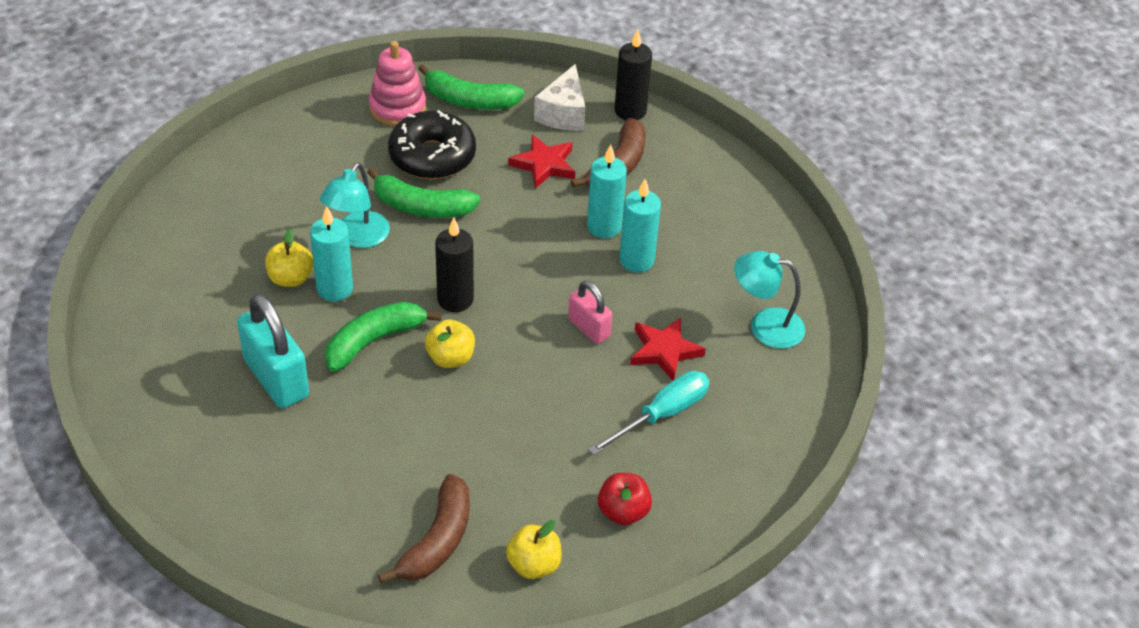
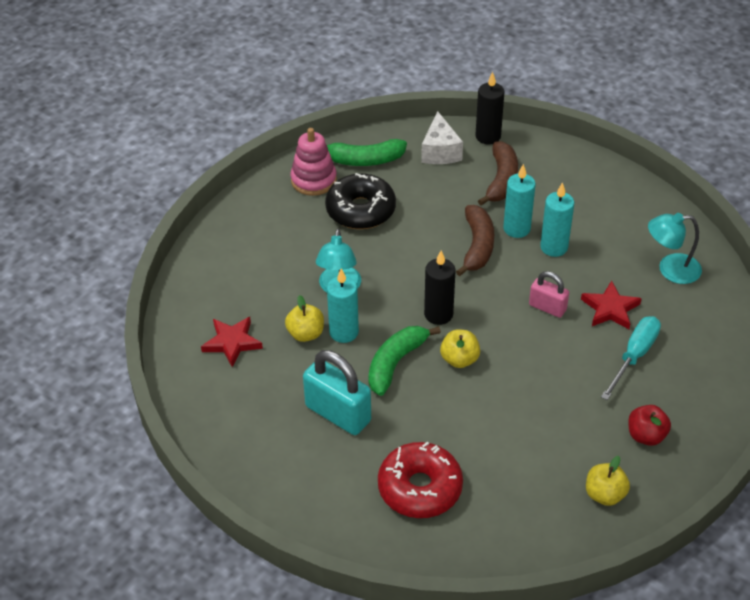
camera: 15 degrees left, 0 degrees up
green banana [367,167,480,218] -> none
brown banana [378,474,470,584] -> brown banana moved to [456,205,494,276]
red star [508,135,575,189] -> red star moved to [201,317,263,367]
none -> red donut [378,441,463,518]

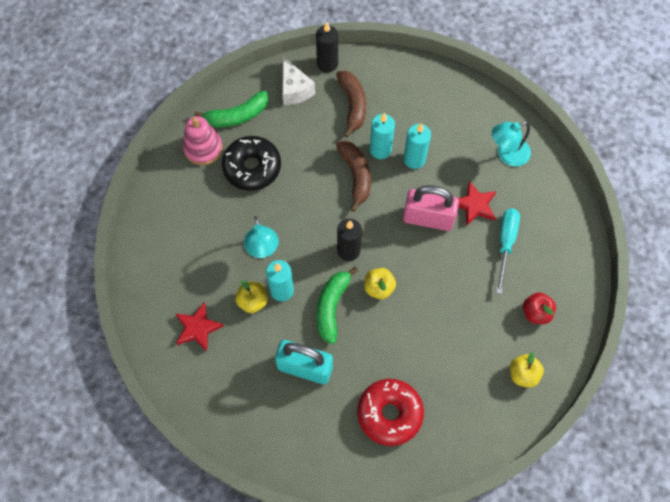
camera: 20 degrees left, 20 degrees up
pink padlock [529,271,569,318] -> pink padlock [403,185,459,231], size x1.71

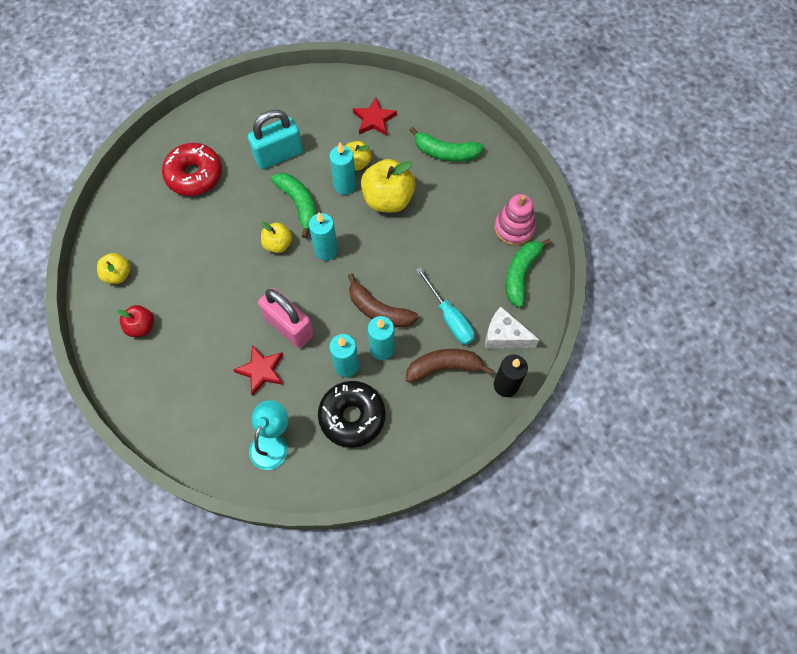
camera: 135 degrees right, 0 degrees up
black donut [222,136,281,191] -> black donut moved to [318,381,386,448]
turquoise lamp [244,216,279,258] -> yellow apple [361,159,416,213]
brown banana [336,71,366,138] -> brown banana turned 135 degrees clockwise [406,349,493,383]
black candle [337,219,362,261] -> turquoise candle [309,212,338,261]
pink padlock [403,185,459,231] -> pink padlock turned 75 degrees clockwise [258,288,314,348]
turquoise screwdriver [496,208,520,294] -> turquoise screwdriver moved to [416,267,475,345]
none -> green banana [409,127,484,162]

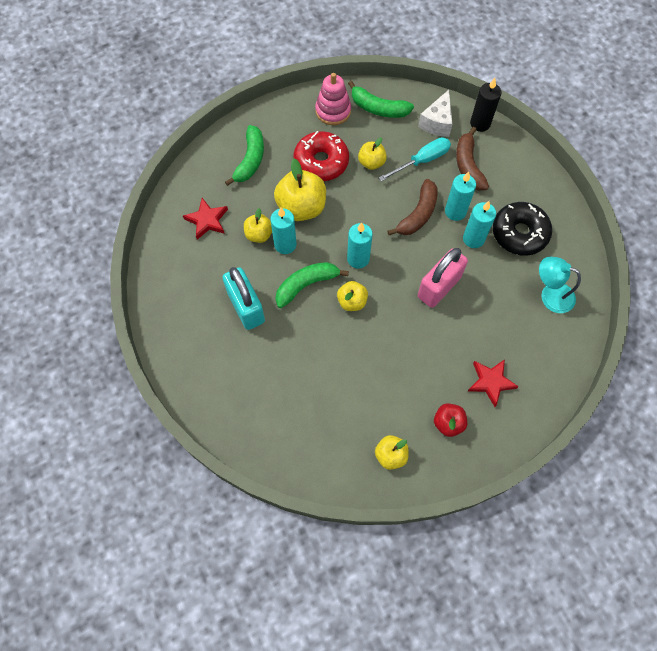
camera: 90 degrees left, 0 degrees up
red donut [162,143,222,196] -> red donut moved to [293,131,349,181]
red star [233,345,283,396] -> red star moved to [468,359,519,407]
none -> yellow apple [358,137,387,170]

